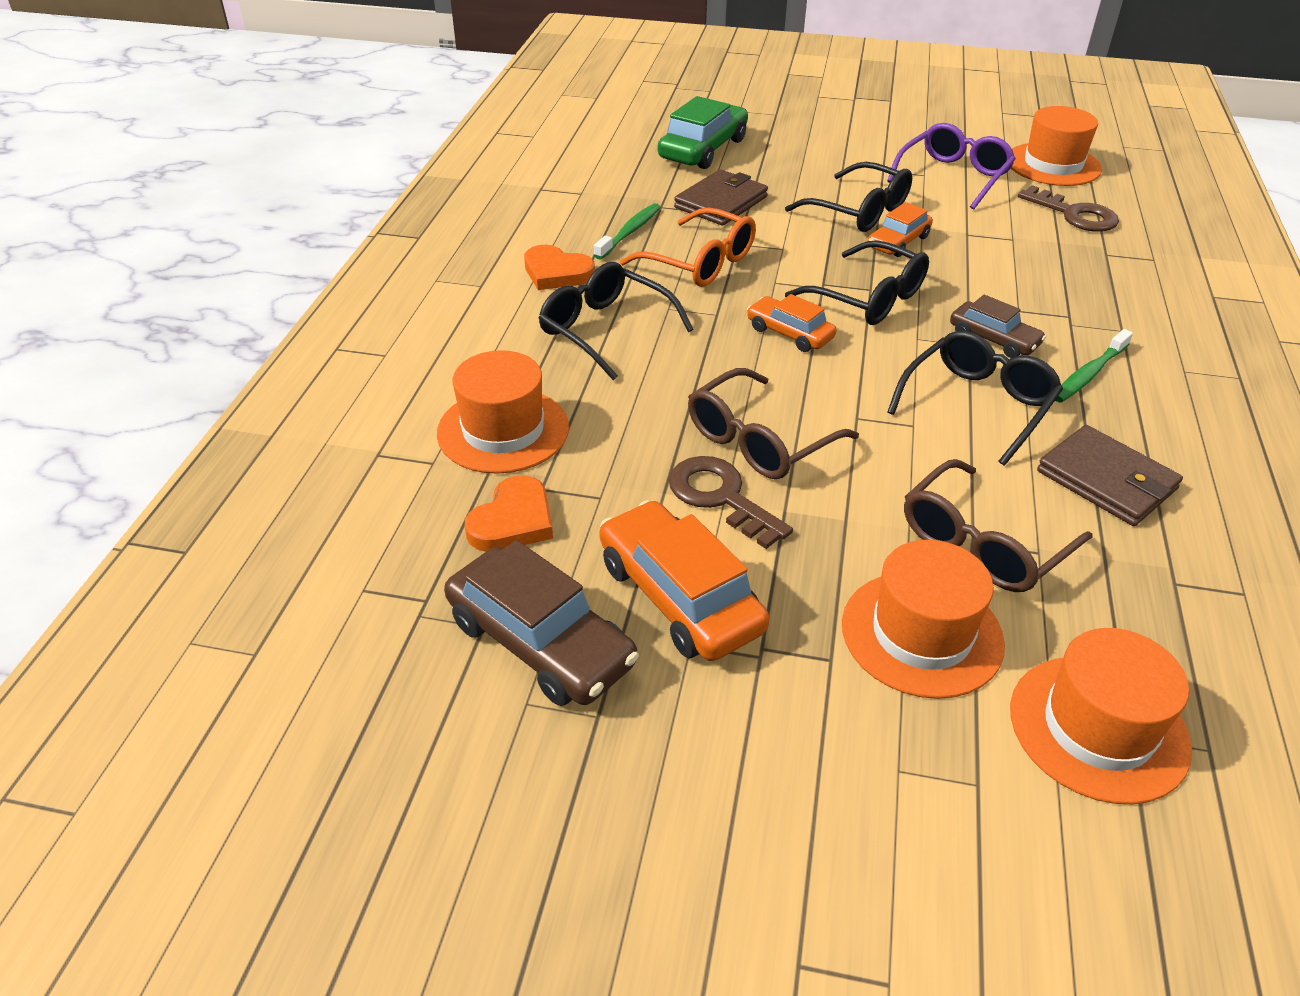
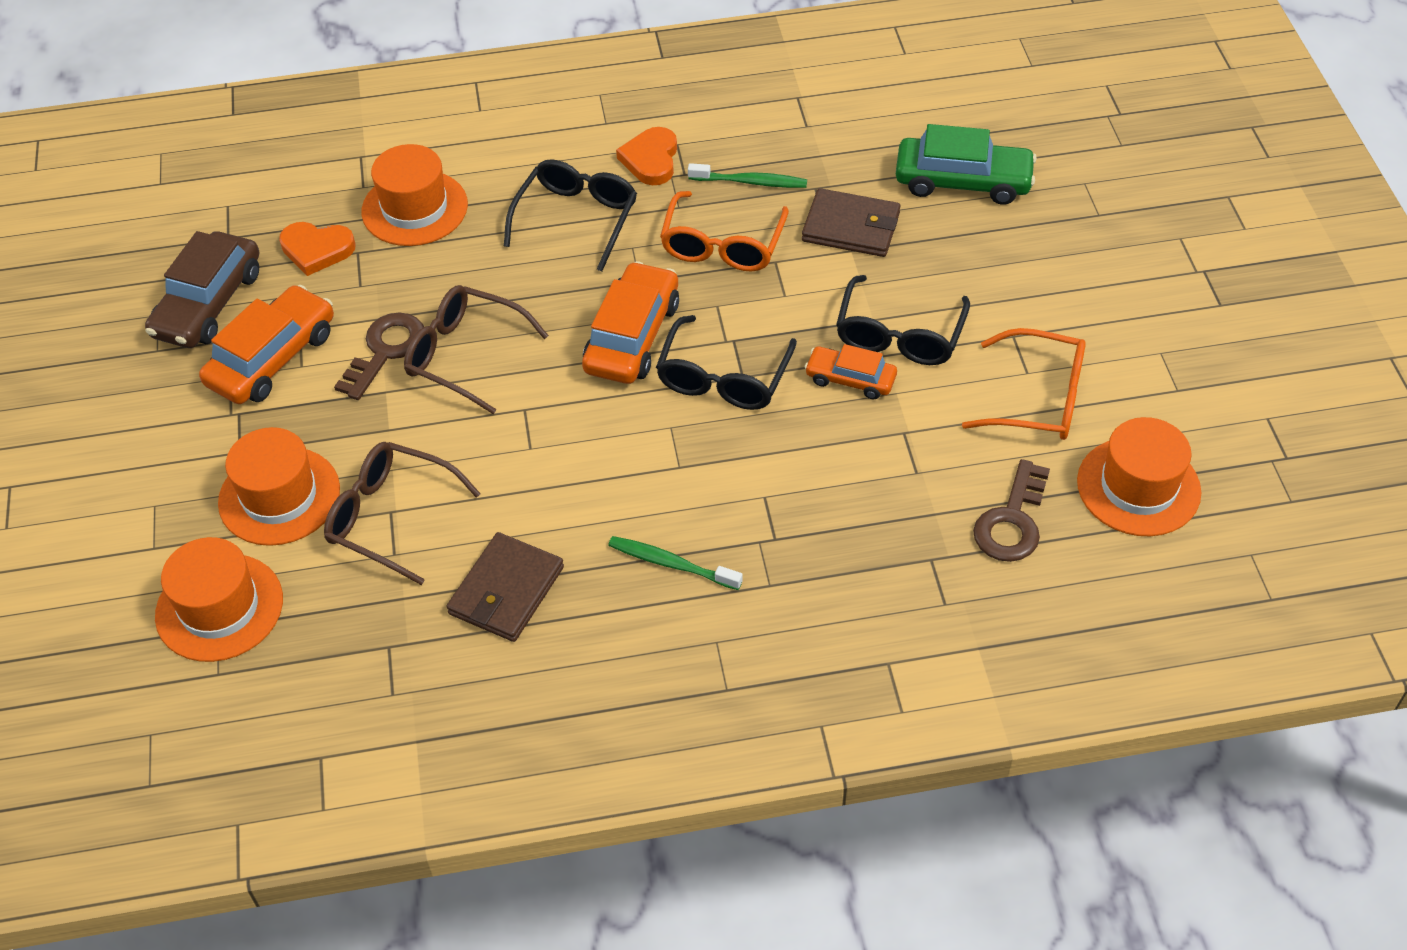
camera: 70 degrees right, 10 degrees up
orange car [747,294,837,352] -> orange car [582,261,679,384], size x1.68
purple glasses [887,123,1016,210] -> orange glasses [962,328,1086,440]
black glasses [887,331,1063,465] -> none
brown car [950,295,1046,358] -> none

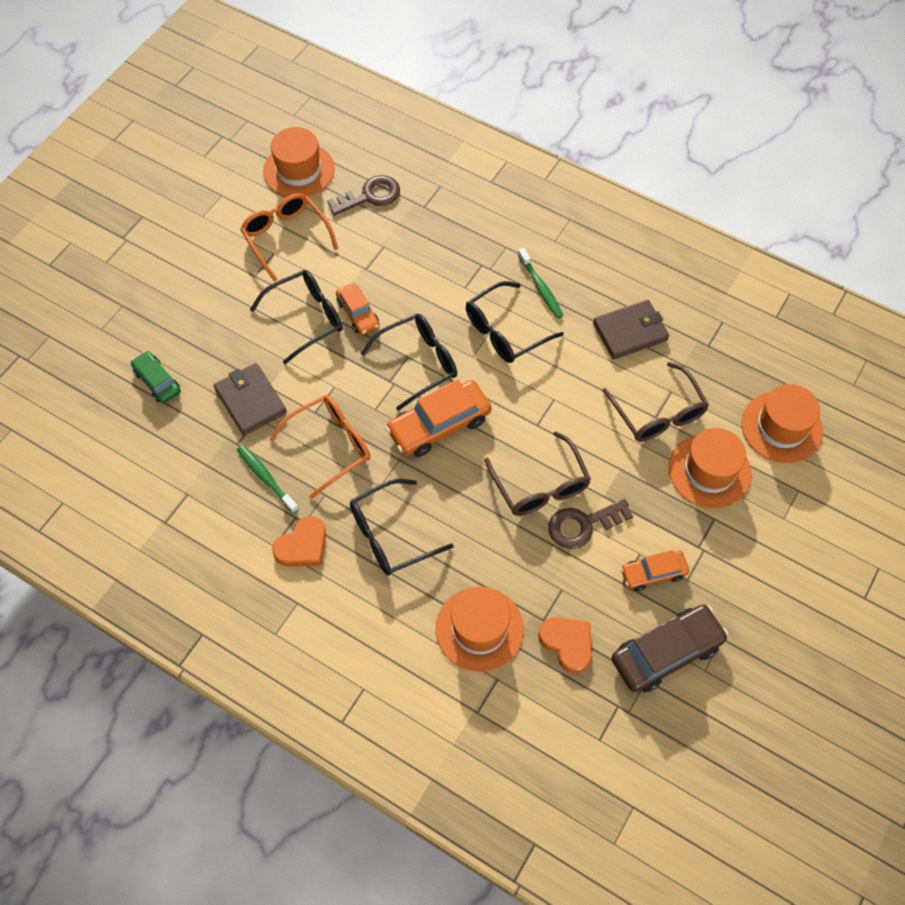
camera: 140 degrees left, 10 degrees up
orange car [199,285,334,404] -> orange car [620,550,689,591], size x0.60
green car [896,124,1037,205] -> green car [131,351,181,404], size x0.60
none -> black glasses [466,281,564,363]

